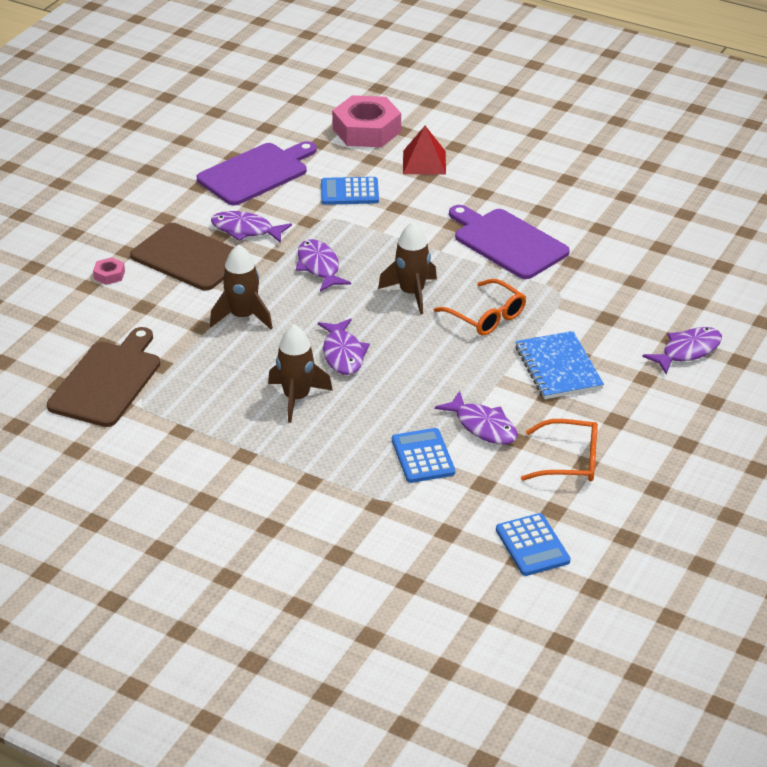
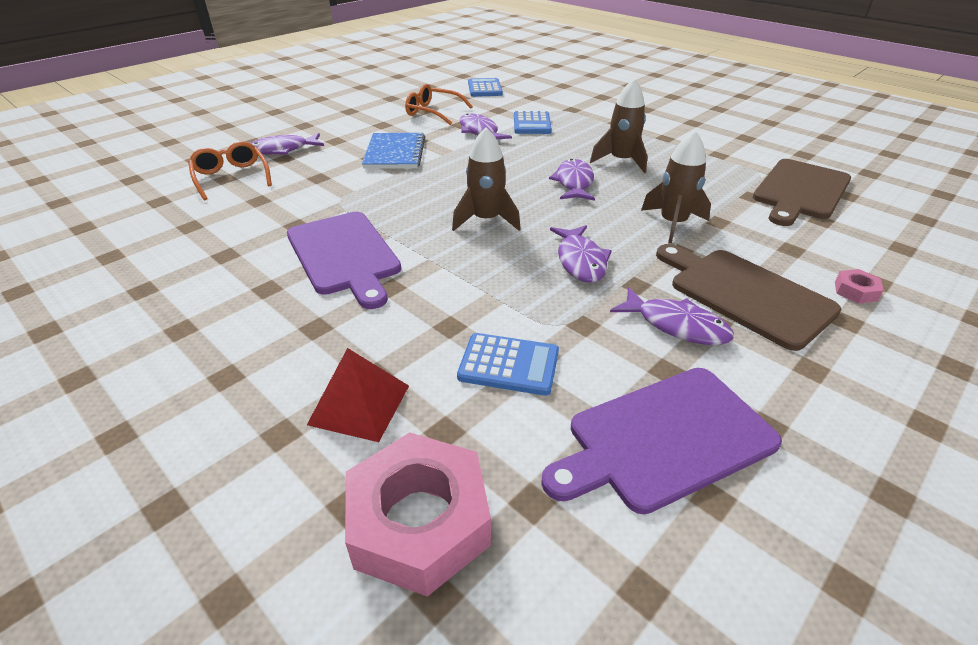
camera: 165 degrees left, 0 degrees up
orange glasses [434,279,526,336] -> orange glasses moved to [188,141,272,200]

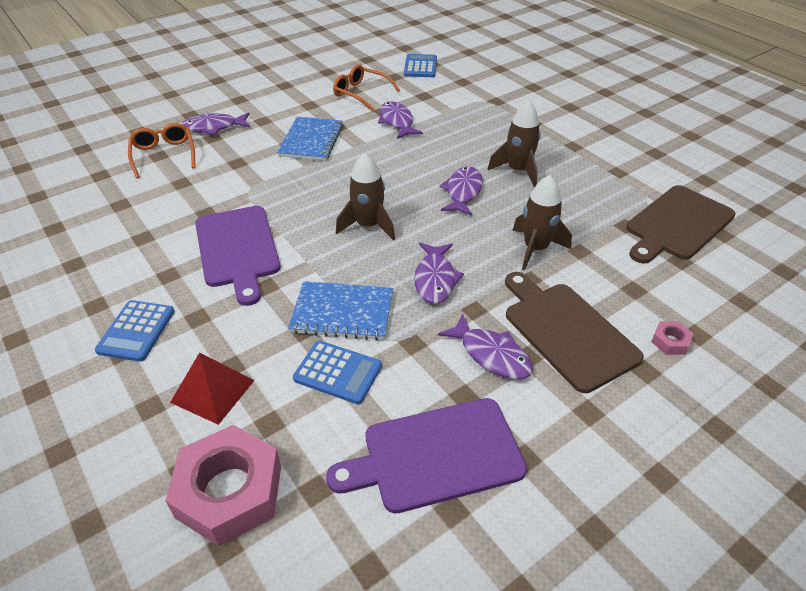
camera: 10 degrees right, 5 degrees up
blue calculator [514,111,552,134] -> blue calculator moved to [95,300,175,362]
none -> blue notebook [288,281,393,341]

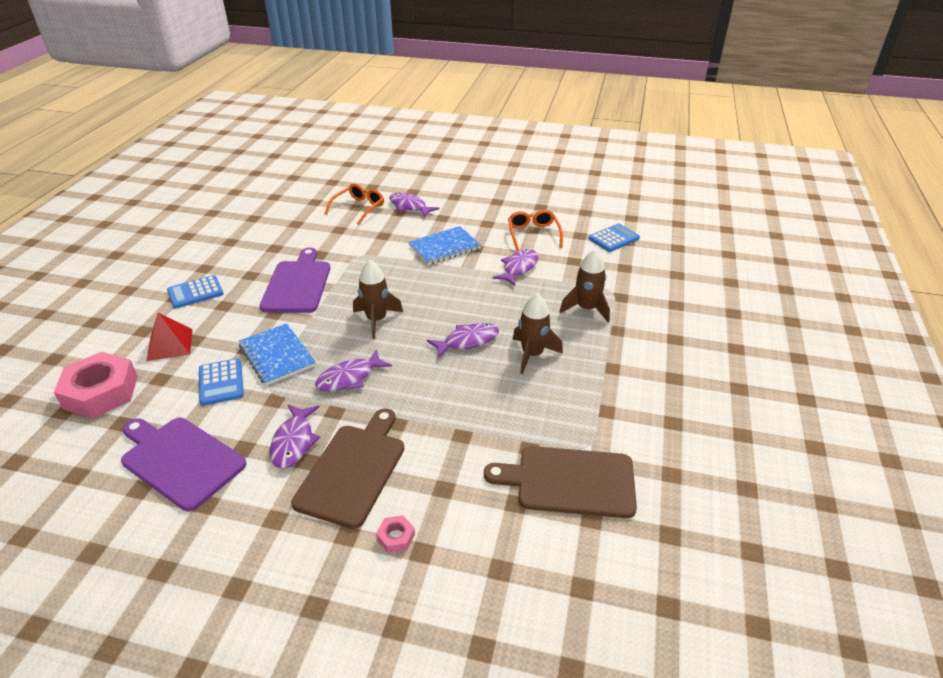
camera: 50 degrees right, 5 degrees down
purple cutting board [195,206,281,306] -> purple cutting board turned 150 degrees clockwise [260,248,330,313]
brown rocket [512,175,572,270] -> brown rocket moved to [560,249,610,322]

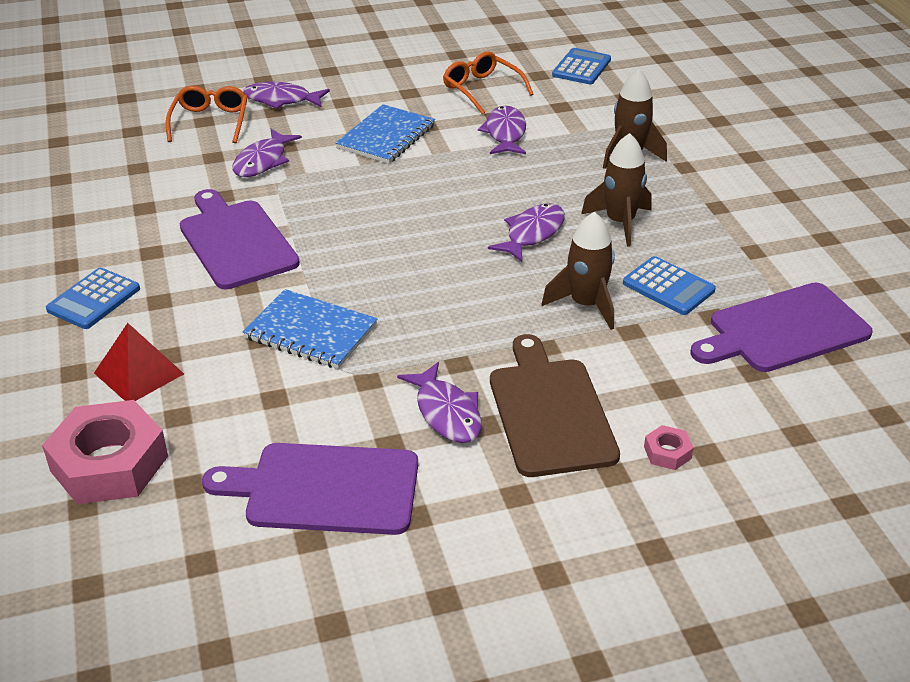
camera: 30 degrees left, 0 degrees up
blue calculator [199,358,244,406] -> blue calculator moved to [623,256,716,315]
purple fish [315,349,392,392] -> purple fish moved to [232,129,302,177]
brown rocket [353,260,403,339] -> brown rocket moved to [542,212,615,330]
brown cutting board [484,446,637,518] -> purple cutting board [690,283,873,372]

